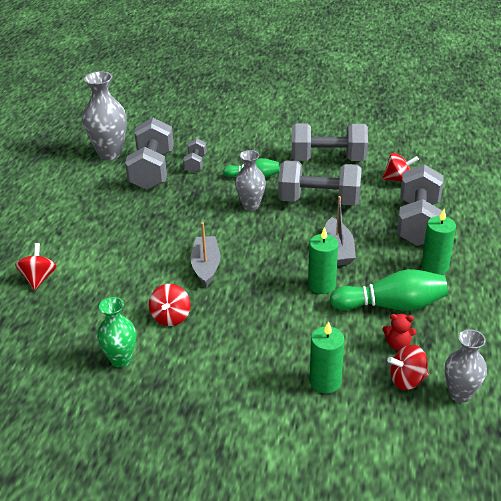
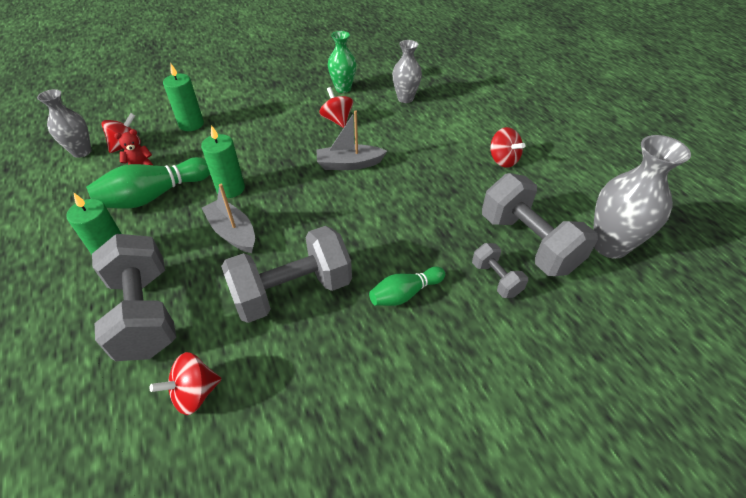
camera: 145 degrees right, 10 degrees up
red spinning top [15,243,57,290] -> red spinning top moved to [490,127,525,168]
grey boat [191,222,221,287] -> grey boat turned 120 degrees clockwise [316,110,387,170]
grey vase [235,150,266,211] -> grey vase moved to [392,40,422,103]
grey dumbbell [292,123,368,161] -> none

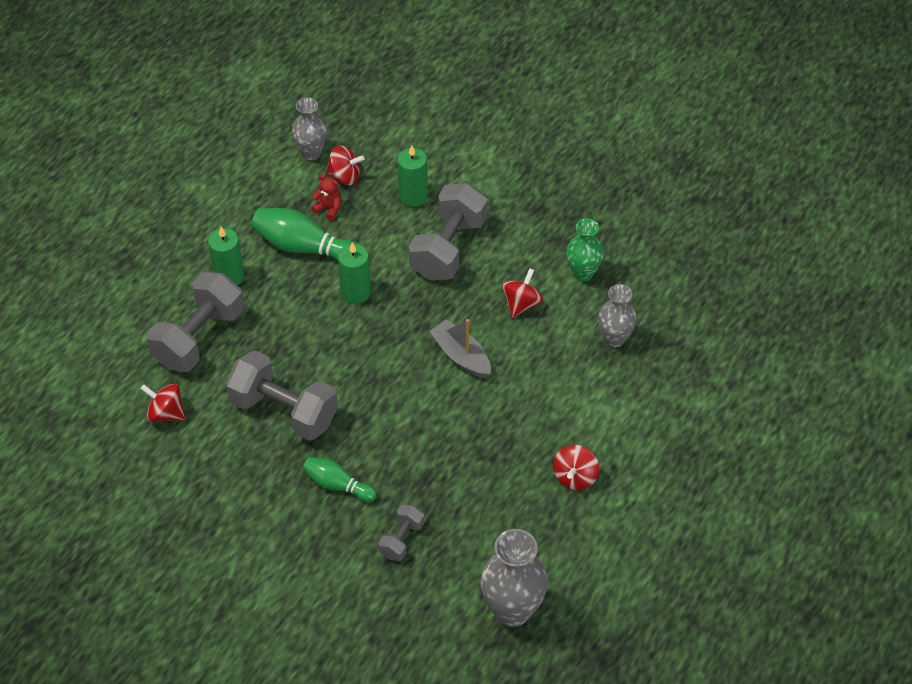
camera: 55 degrees right, 5 degrees up
grey boat [202,184,255,253] -> none
grey dumbbell [482,173,598,276] -> grey dumbbell moved to [409,183,488,280]

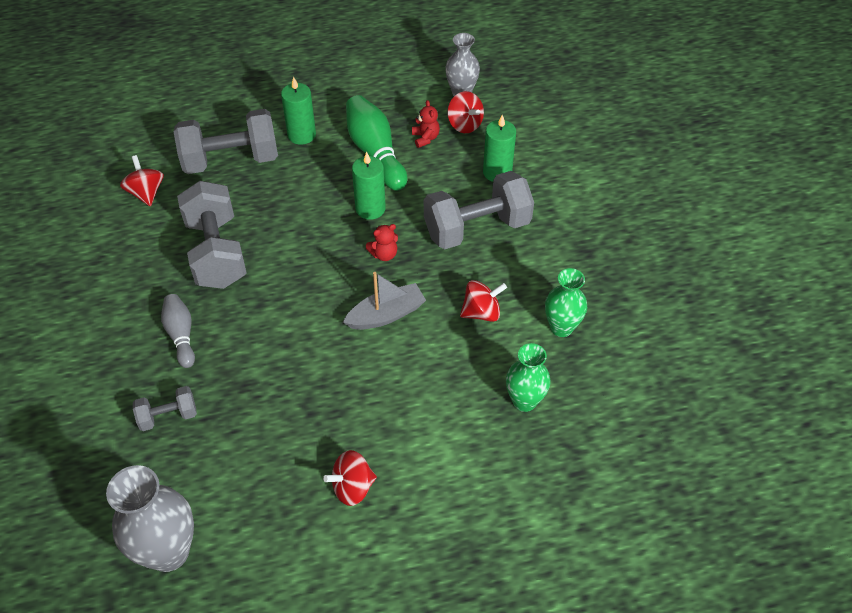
camera: 45 degrees right, 0 degrees up
green bowling pin [303,457,377,502] -> grey bowling pin [161,294,195,368]
grey boat [429,319,491,378] -> grey boat turned 60 degrees clockwise [343,272,426,330]
grey vase [598,284,637,347] -> green vase [506,343,551,412]
none -> red teddy bear [366,224,398,261]

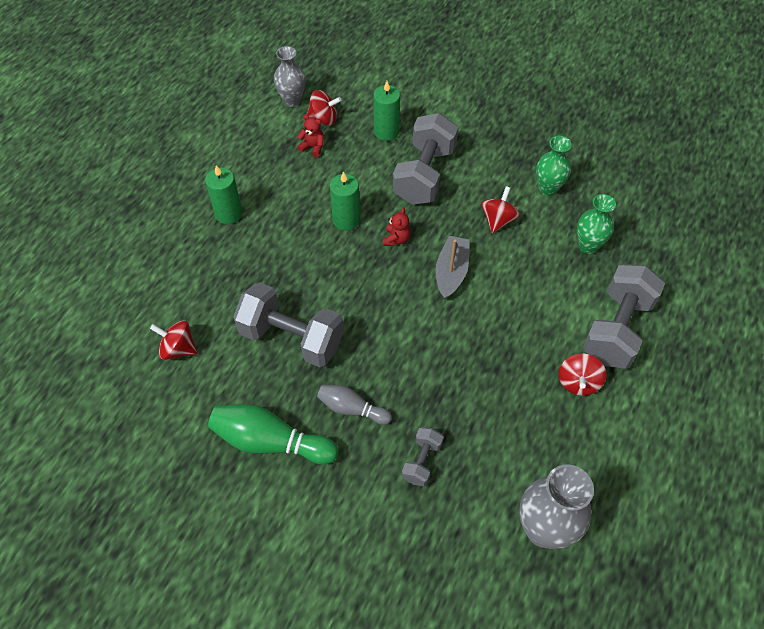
camera: 50 degrees left, 5 degrees up
grey dumbbell [174,109,278,174] -> grey dumbbell moved to [583,264,665,369]
green bowling pin [346,95,407,190] -> green bowling pin moved to [208,404,338,464]

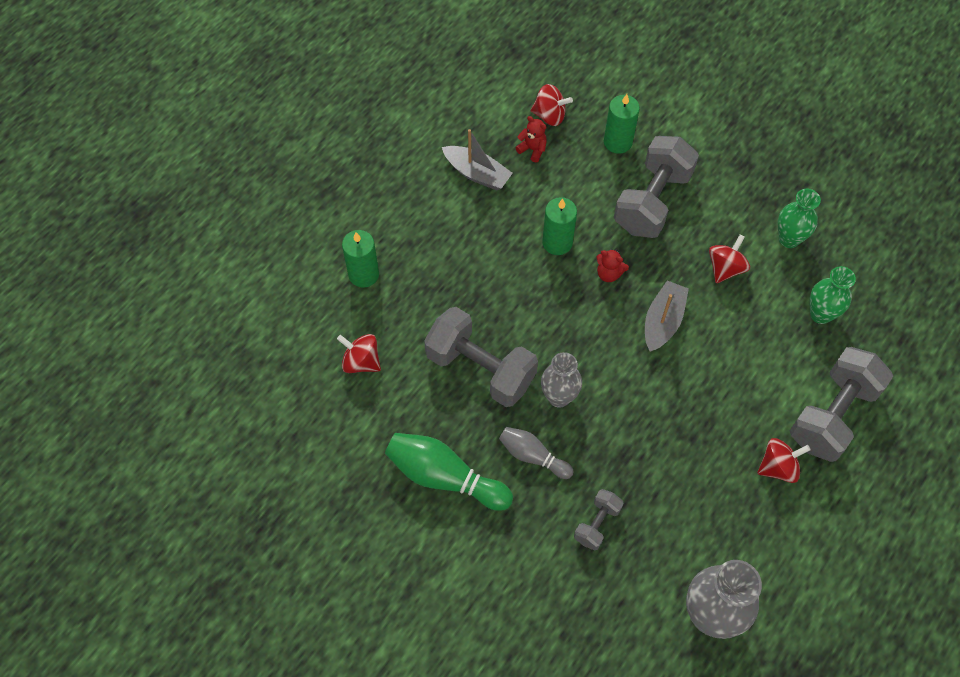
camera: 10 degrees right, 5 degrees up
green candle [205,165,242,224] -> green candle moved to [342,230,379,288]
grey vase [274,46,305,107] -> grey vase moved to [541,352,582,408]
red teddy bear [383,208,411,246] -> red teddy bear turned 90 degrees clockwise [596,249,629,282]
red spinning top [559,353,606,396] -> red spinning top turned 135 degrees counterclockwise [757,438,811,483]
none -> grey boat [442,129,513,190]

